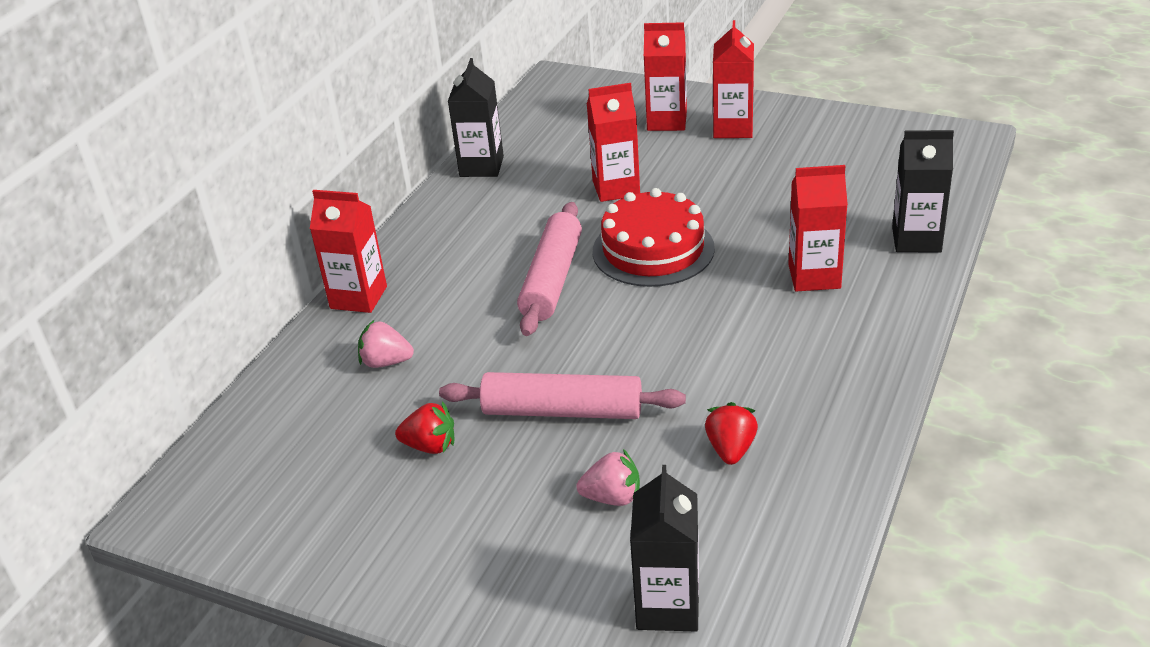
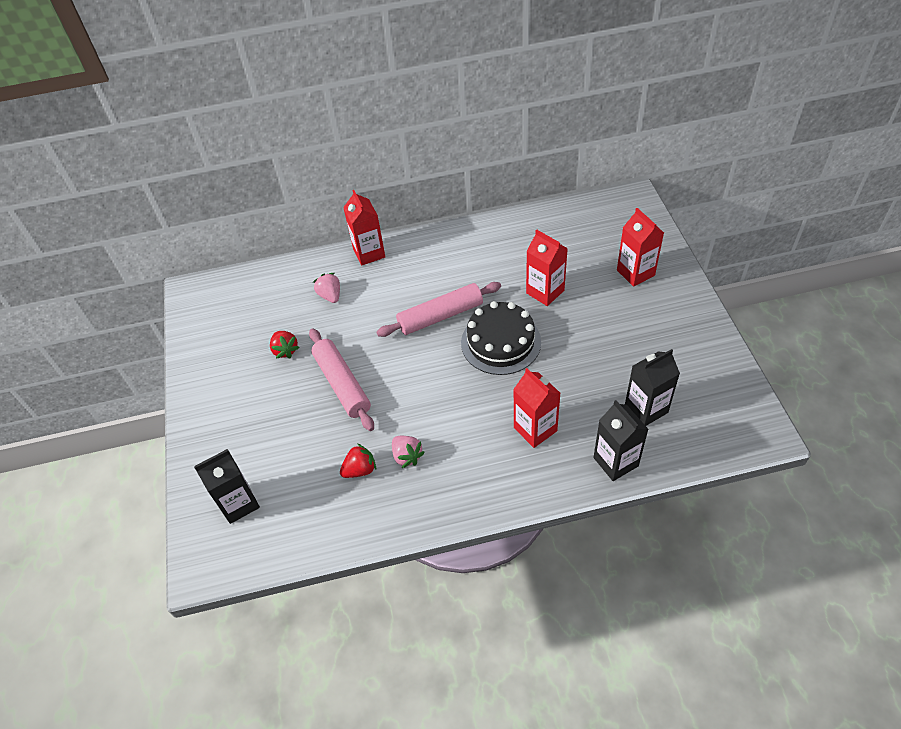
camera: 55 degrees right, 15 degrees up
black carton [448,58,504,177] -> black carton moved to [625,349,680,426]
pink strawberry [576,449,640,506] -> pink strawberry moved to [392,436,425,468]
red cake [593,188,715,287] -> black cake [461,301,541,375]
red carton [713,20,754,138] -> none

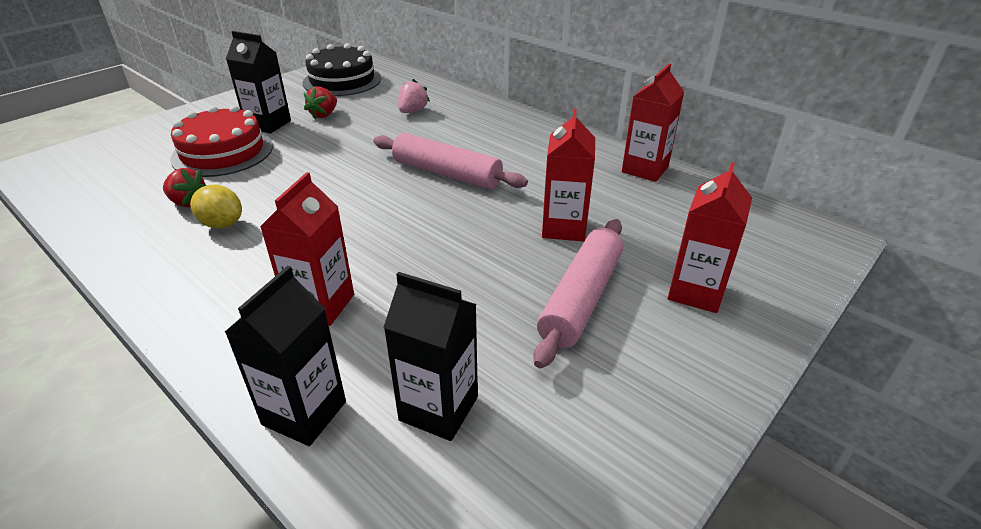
camera: 50 degrees right, 15 degrees down
black carton [194,449,260,524] -> black carton moved to [226,31,291,134]
pink rolling pin [309,328,374,431] -> pink rolling pin moved to [533,219,623,369]
red carton [343,190,385,266] -> red carton moved to [622,64,684,182]
pink strawberry [392,436,425,468] -> yellow lemon [190,185,242,229]
black cake [461,301,541,375] -> black cake moved to [303,43,381,96]
none -> red cake [170,105,273,177]

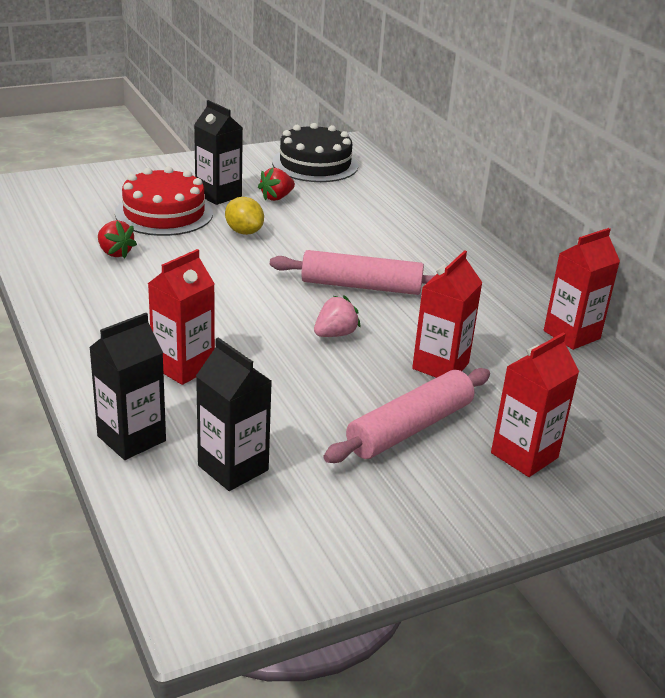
camera: 20 degrees right, 5 degrees down
yellow lemon [190,185,242,229] -> yellow lemon moved to [225,197,264,235]
pink rolling pin [373,133,528,189] -> pink rolling pin turned 45 degrees counterclockwise [270,250,435,295]
pink strawberry [398,79,430,113] -> pink strawberry moved to [314,296,361,337]

